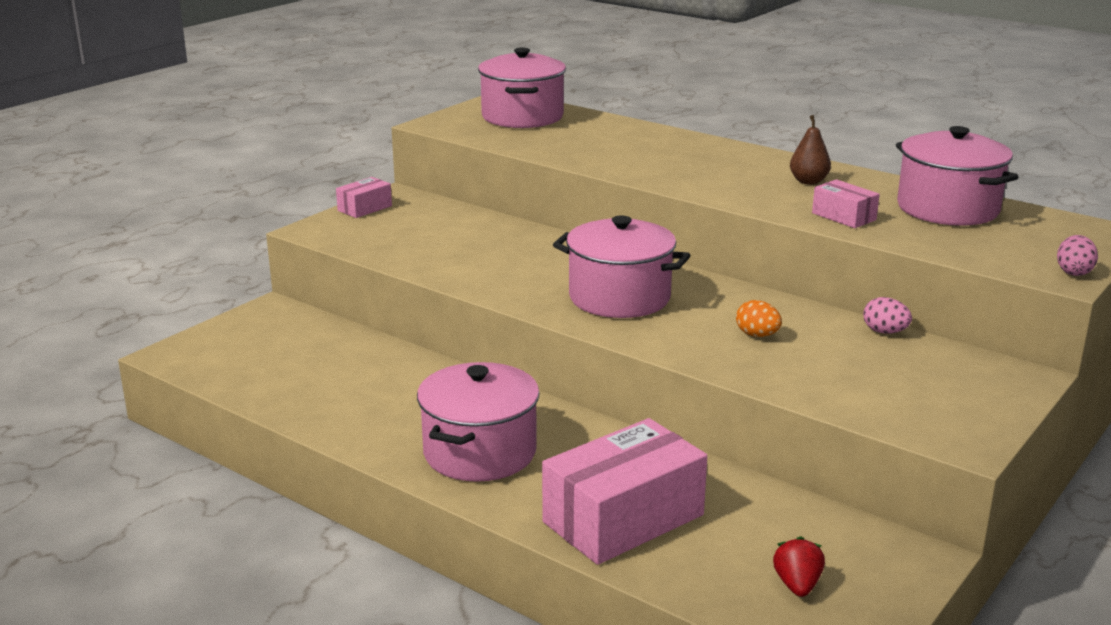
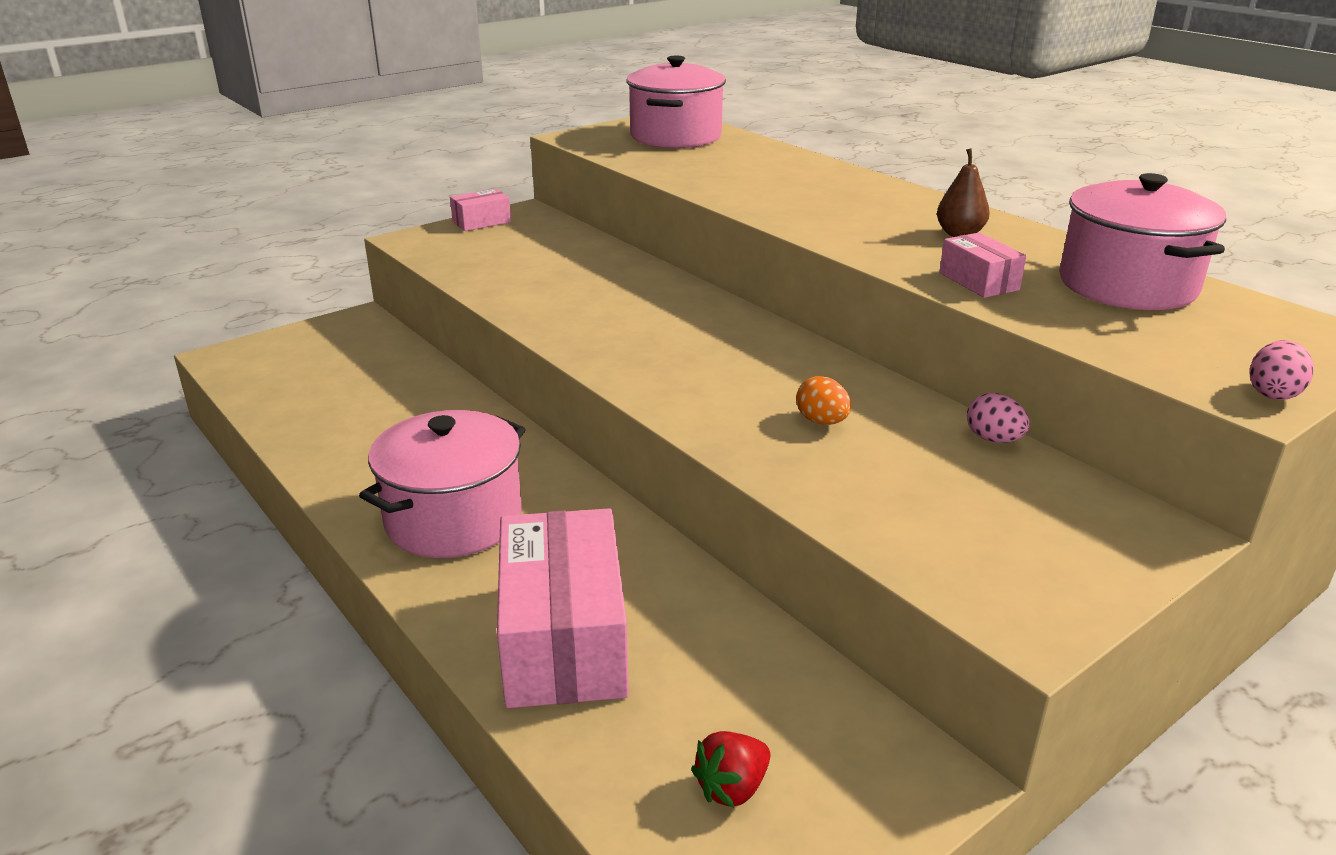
camera: 15 degrees right, 5 degrees up
pink box [542,418,707,565] -> pink box turned 75 degrees counterclockwise [497,508,629,708]
pink pot [553,215,691,318] -> none
red strawberry [773,536,825,597] -> red strawberry turned 150 degrees counterclockwise [691,731,771,808]

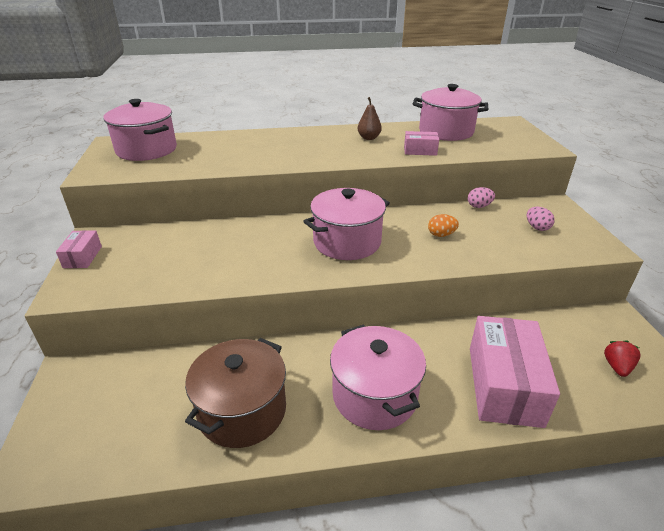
camera: 60 degrees left, 5 degrees up
pink box [497,508,629,708] -> pink box turned 75 degrees clockwise [470,316,560,428]
red strawberry [691,731,771,808] -> red strawberry turned 150 degrees counterclockwise [604,340,641,377]
pink egg [1249,340,1314,400] -> pink egg moved to [527,207,555,231]
none -> brown pot [185,338,286,448]
none -> pink pot [303,188,390,260]

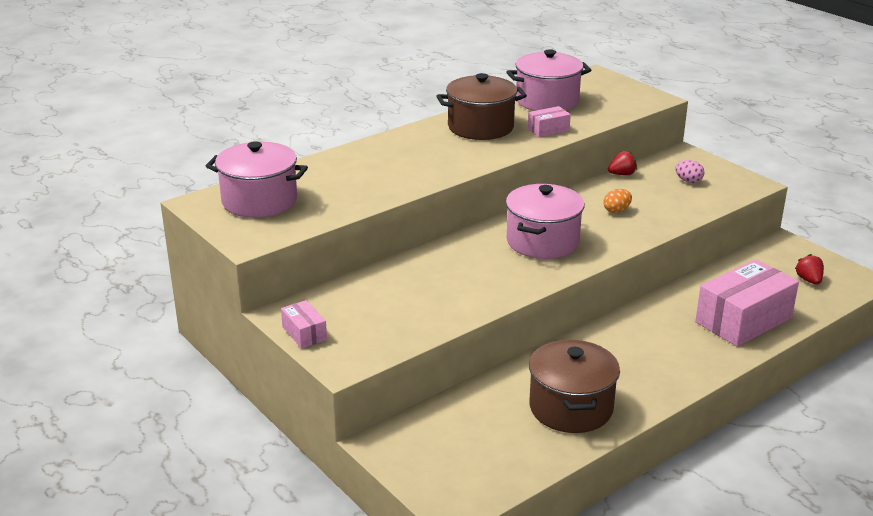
camera: 30 degrees left, 5 degrees down
pink pot [330,325,426,430] -> none
brown pear [358,97,382,140] -> brown pot [437,73,527,140]
pink egg [468,187,495,208] -> red strawberry [608,151,637,175]
pink box [470,316,560,428] -> pink box turned 75 degrees clockwise [695,259,799,347]

